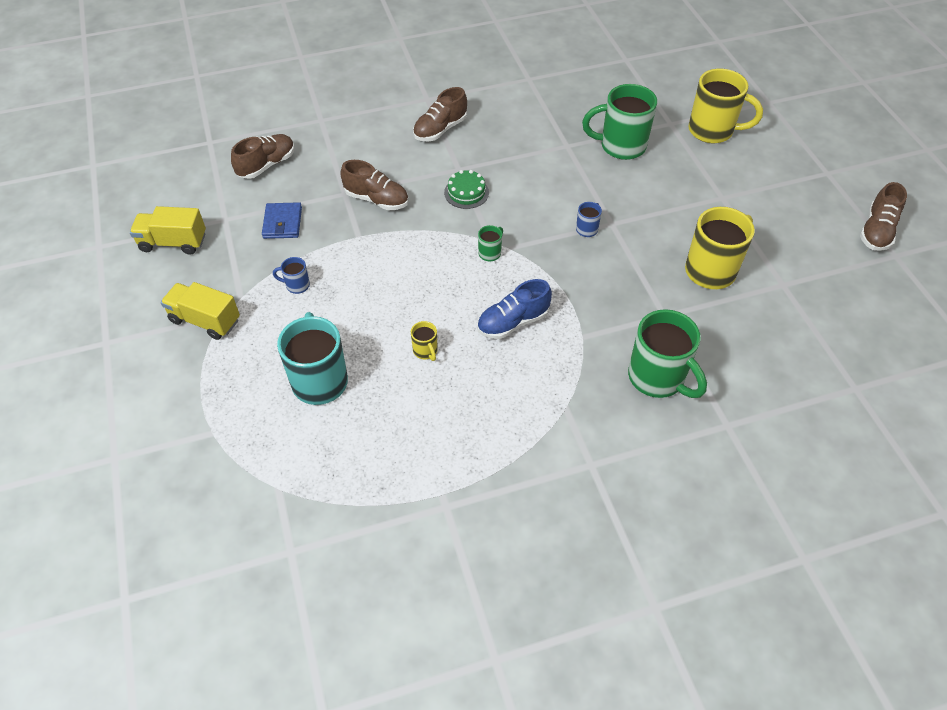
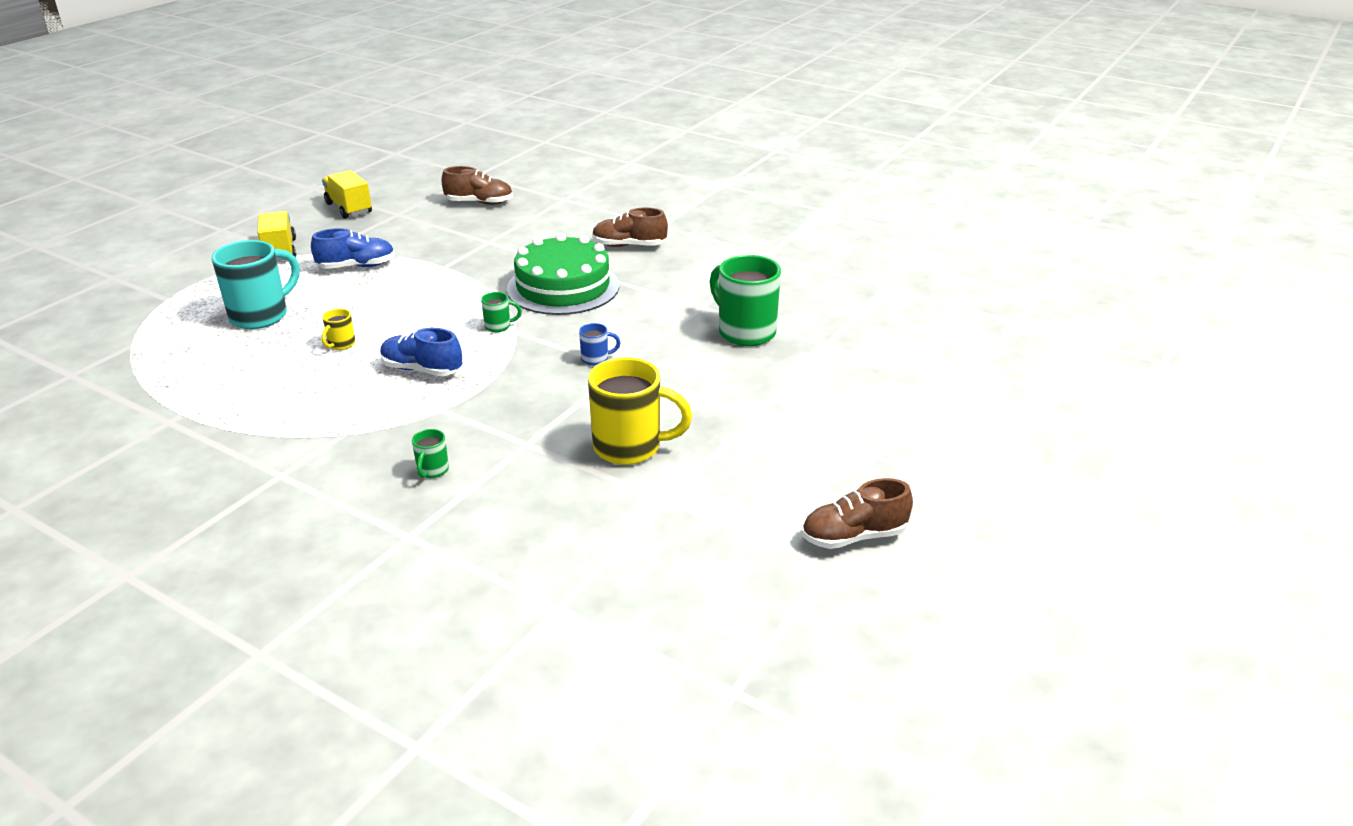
camera: 50 degrees right, 20 degrees down
blue wallet [262,202,302,239] -> none
blue mug [273,257,310,294] -> blue shoe [311,228,395,269]
brown shoe [340,160,409,210] -> none
green cake [444,170,489,209] -> green cake [507,233,619,315], size x2.22
green mug [628,309,707,398] -> green mug [412,429,449,478], size x0.45
yellow mug [688,69,763,143] -> none

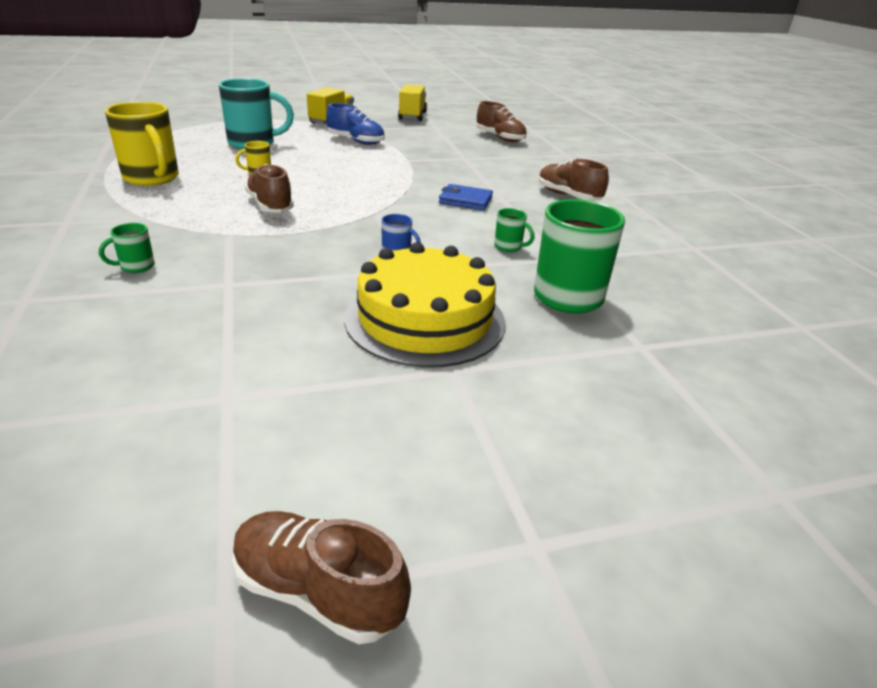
camera: 40 degrees right, 0 degrees up
blue shoe [380,328,462,376] -> brown shoe [245,164,294,213]
green mug [481,292,522,332] -> green mug moved to [494,208,535,252]
green cake [507,233,619,315] -> blue wallet [439,184,493,210]
yellow mug [588,357,692,465] -> yellow mug moved to [105,102,179,186]
none -> yellow cake [344,242,505,368]

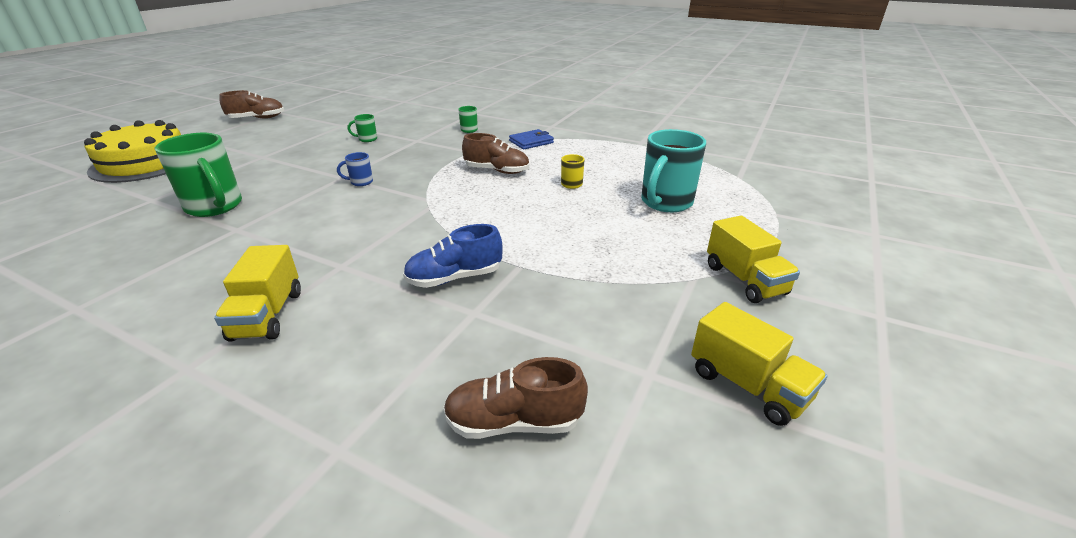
camera: 135 degrees right, 0 degrees up
yellow mug [105,102,179,186] -> none
blue shoe [326,103,385,145] -> blue shoe moved to [403,224,503,288]
yellow cake [344,242,505,368] -> yellow cake moved to [84,120,181,183]
blue wallet [439,184,493,210] -> blue wallet moved to [509,129,554,149]
green mug [494,208,535,252] -> green mug moved to [348,114,377,142]
brown shoe [539,159,609,201] -> yellow truck [214,245,301,342]

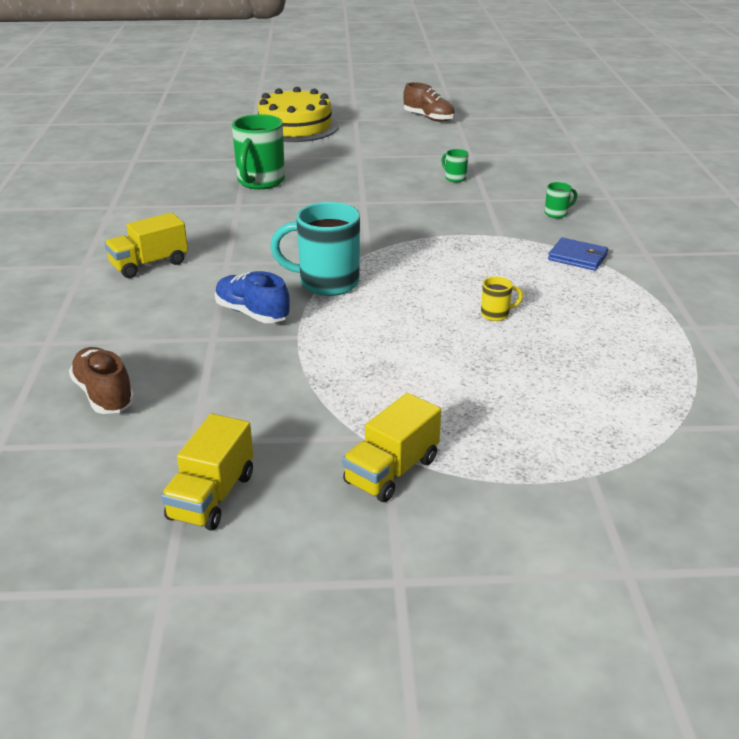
camera: 60 degrees right, 0 degrees up
blue mug [337,152,373,186] -> none
brown shoe [462,133,529,174] -> none
turquoise mug [641,129,706,212] -> turquoise mug moved to [270,202,360,296]

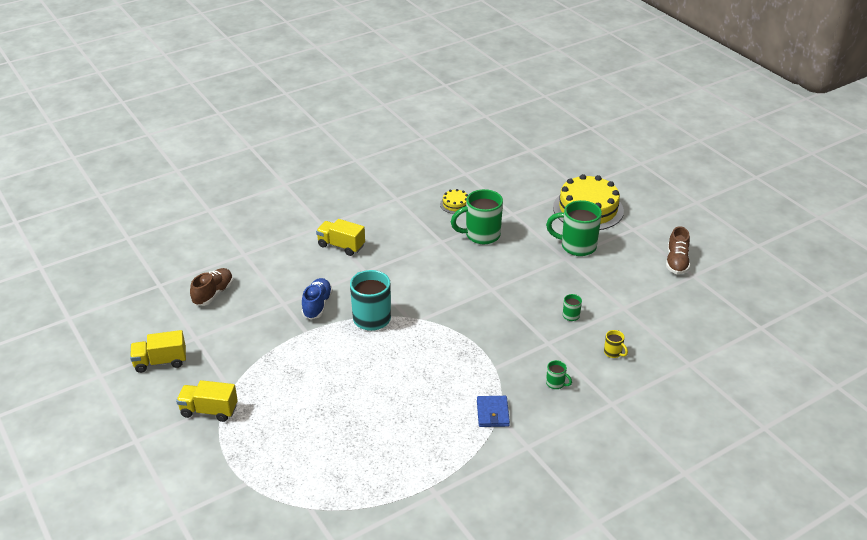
camera: 60 degrees right, 5 degrees up
yellow mug [481,276,523,321] -> yellow mug moved to [604,330,628,358]
none -> yellow cake [440,189,468,214]
none -> green mug [546,200,602,256]

